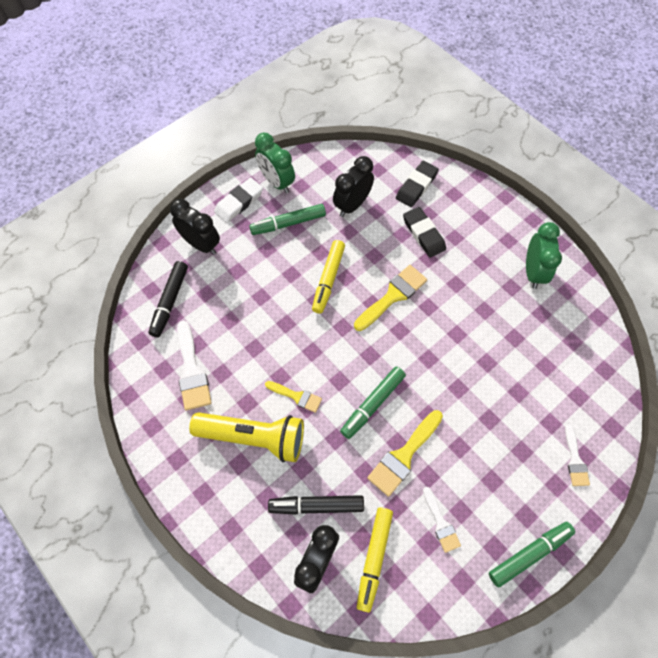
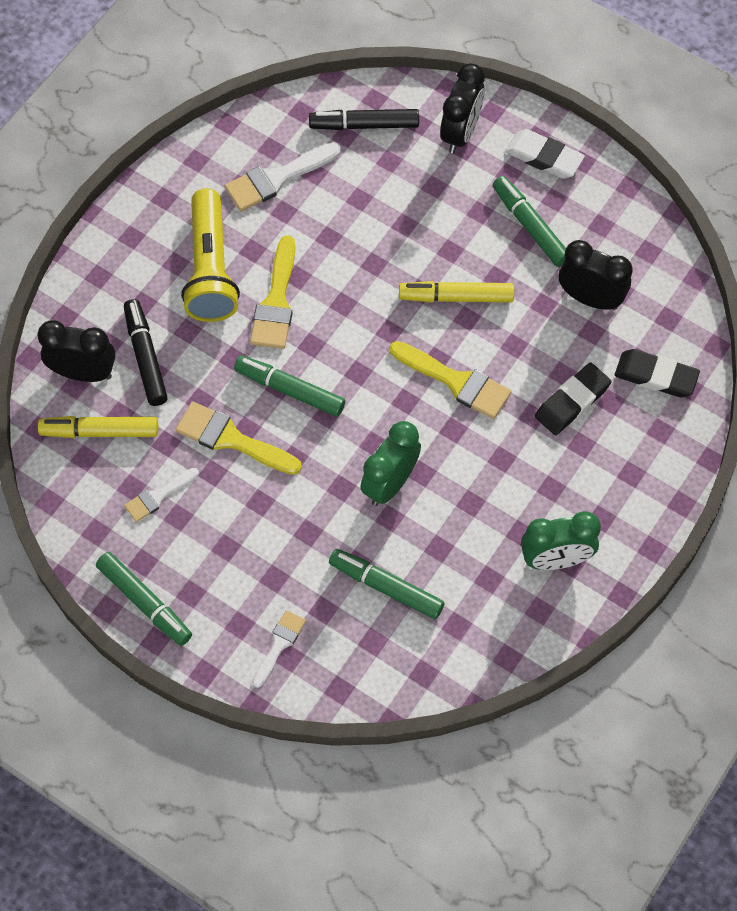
camera: 75 degrees right, 0 degrees up
green clock [255,133,295,194] -> green clock moved to [360,421,421,506]
yellow brush [265,381,322,413] -> yellow brush [250,235,295,349], size x1.64
white brush [565,424,590,486] -> white brush turned 135 degrees clockwise [252,610,306,688]
none -> green marker [329,549,444,620]

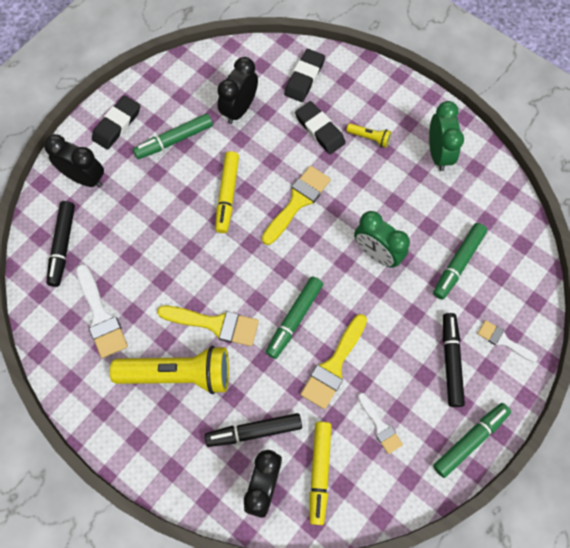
camera: 85 degrees left, 5 degrees up
white eraser [505,129,585,179] -> black eraser [92,95,140,150]
none -> yellow flashlight [346,123,392,148]
none -> black marker [443,313,465,407]

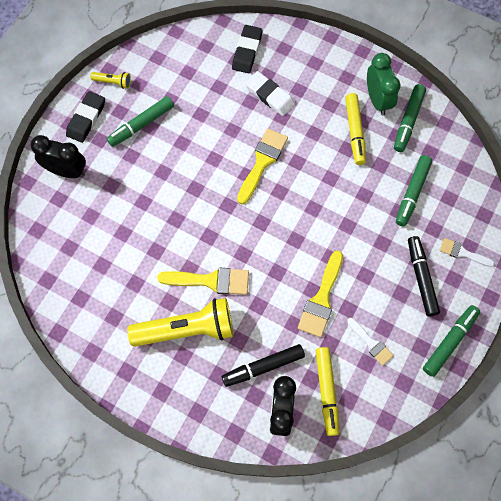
camera: 10 degrees left, 0 degrees up
black marker [46,201,75,287] -> none
white brush [76,264,128,358] -> none
yellow marker [215,151,239,233] -> yellow marker moved to [345,93,366,165]
black clock [217,57,258,124] -> none
green marker [266,277,323,359] -> green marker moved to [394,84,426,152]
black eraser [295,101,346,154] -> white eraser [245,71,295,116]
yellow flashlight [346,123,392,148] -> yellow flashlight moved to [91,72,131,89]
green clock [354,211,410,268] -> none

